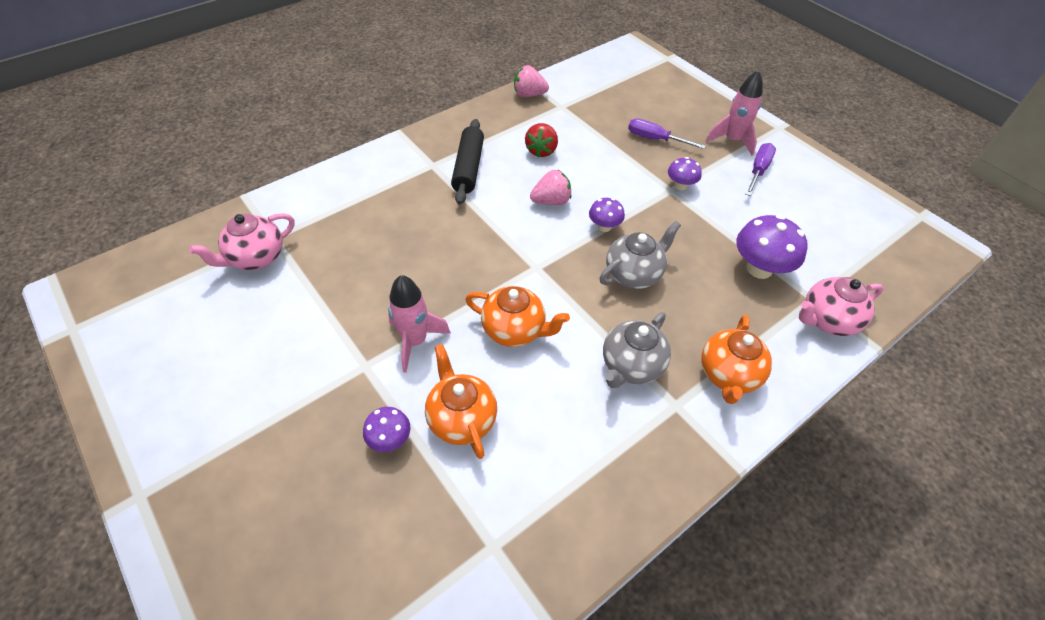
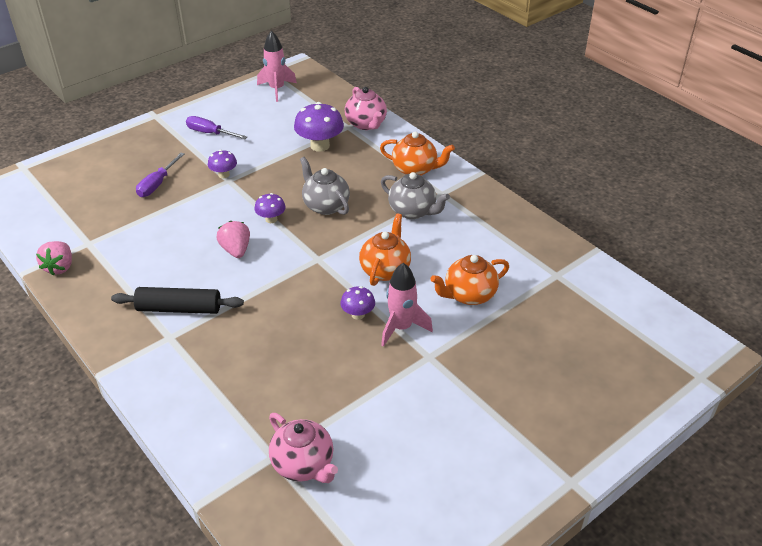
camera: 90 degrees left, 10 degrees down
purple mushroom [363,407,411,452] -> purple mushroom moved to [340,286,375,320]
red strawberry [525,123,558,157] -> none
pink rocket [706,70,763,156] -> pink rocket moved to [257,31,297,102]

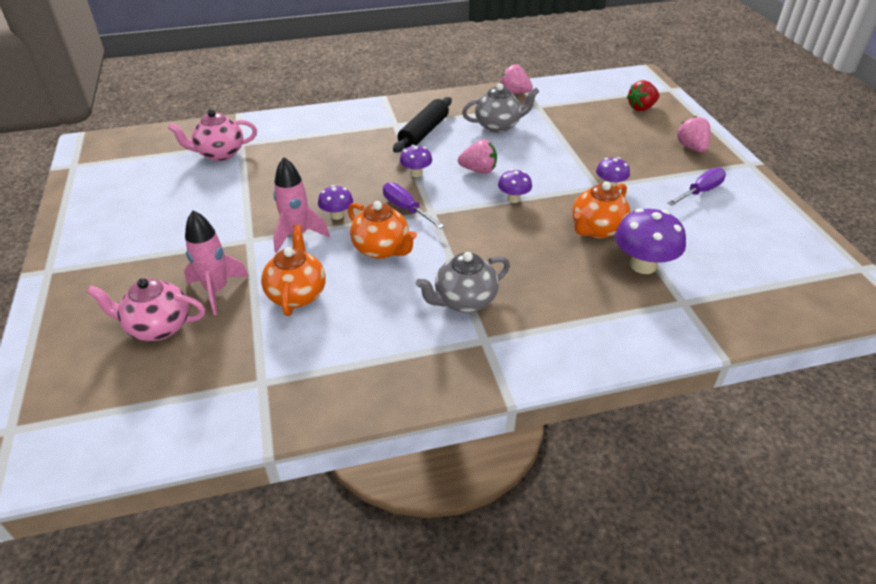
camera: 115 degrees right, 0 degrees up
purple screwdriver [136,153,184,197] -> purple screwdriver moved to [383,182,444,229]
pink rocket [257,31,297,102] -> pink rocket moved to [184,210,249,315]
grey teapot [300,157,350,215] -> grey teapot moved to [462,83,539,133]
pink teapot [345,87,387,130] -> pink teapot moved to [87,278,205,341]
orange teapot [380,131,455,176] -> orange teapot moved to [572,182,630,238]
none -> purple mushroom [400,145,432,177]
none -> red strawberry [627,80,660,111]
none -> pink strawberry [677,116,711,152]

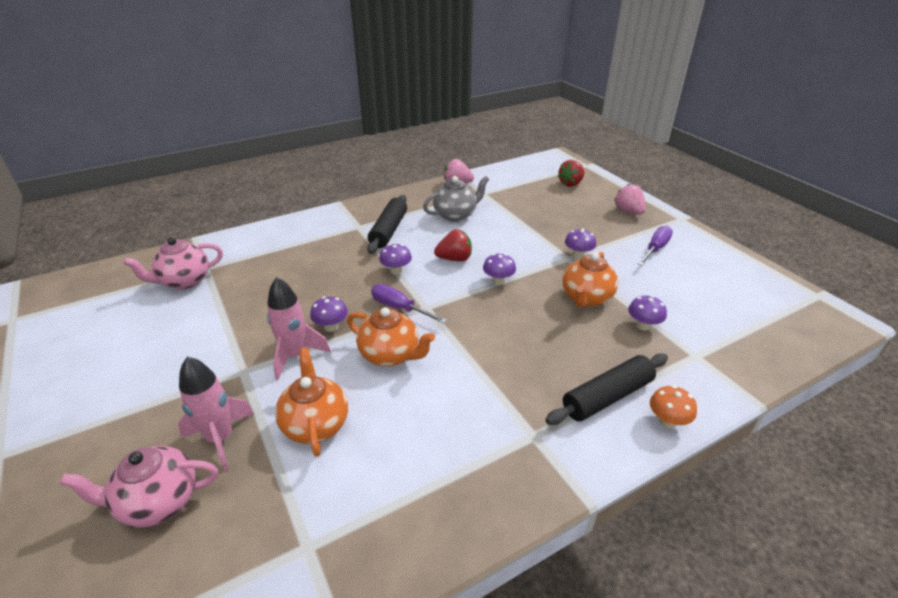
camera: 15 degrees left, 5 degrees down
grey teapot [416,252,510,313] -> none
pink strawberry [458,139,497,174] -> red strawberry [434,229,472,262]
purple mushroom [615,208,686,274] -> purple mushroom [628,295,667,331], size x0.56
none -> black rolling pin [545,354,668,425]
none -> orange mushroom [650,385,697,428]

